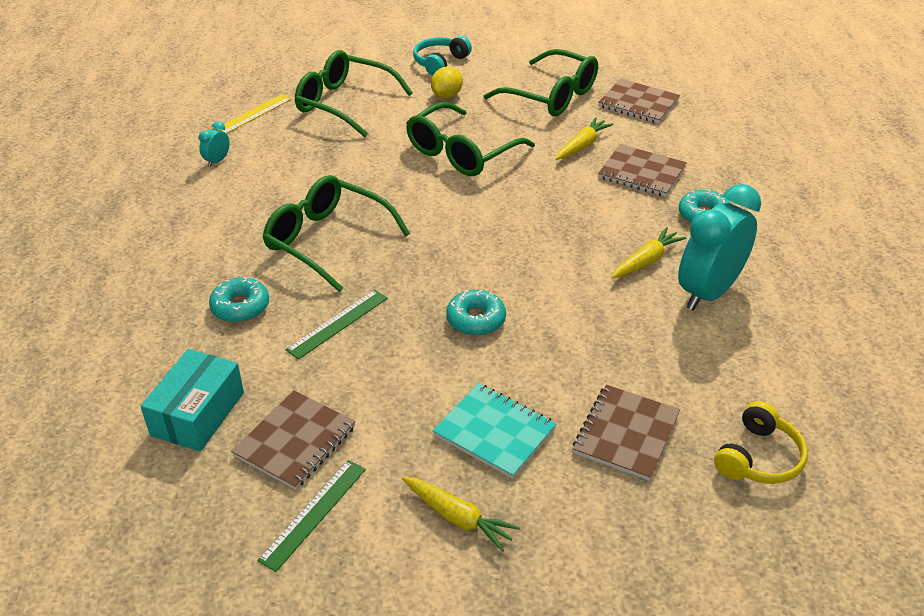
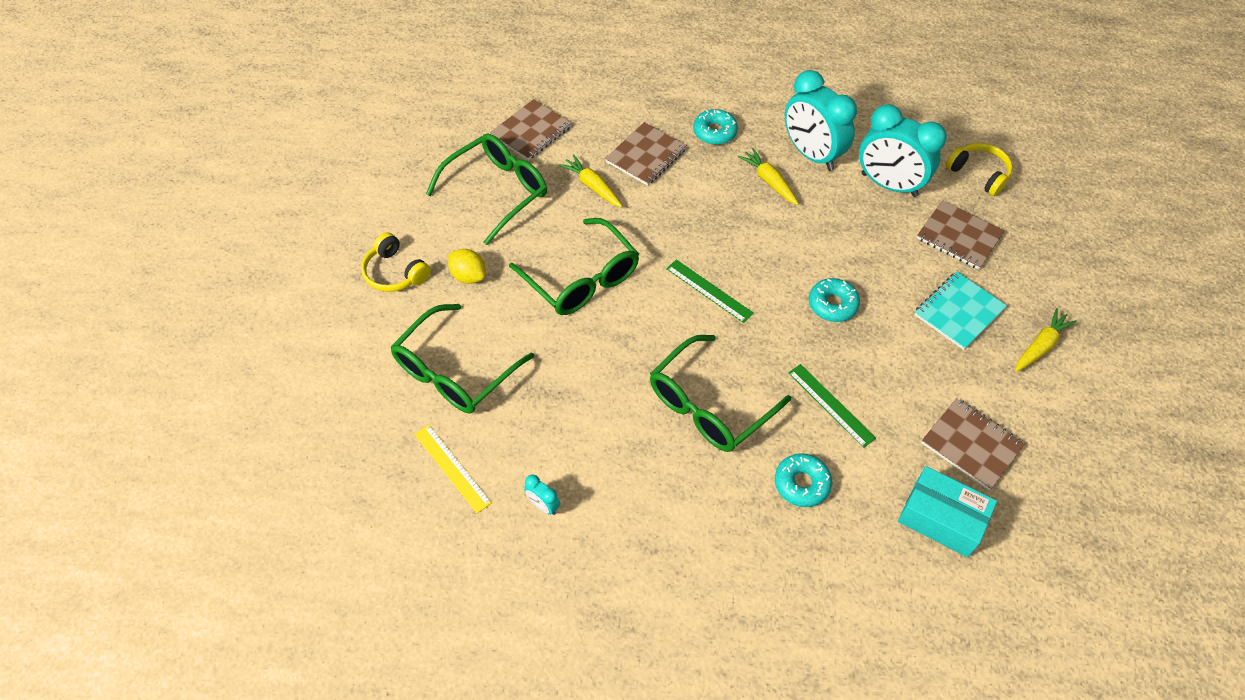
camera: 80 degrees left, 15 degrees up
green ruler [257,460,366,572] -> green ruler moved to [666,259,754,323]
turquoise headphones [413,36,472,76] -> yellow headphones [361,232,431,292]
none -> turquoise clock [859,105,947,197]

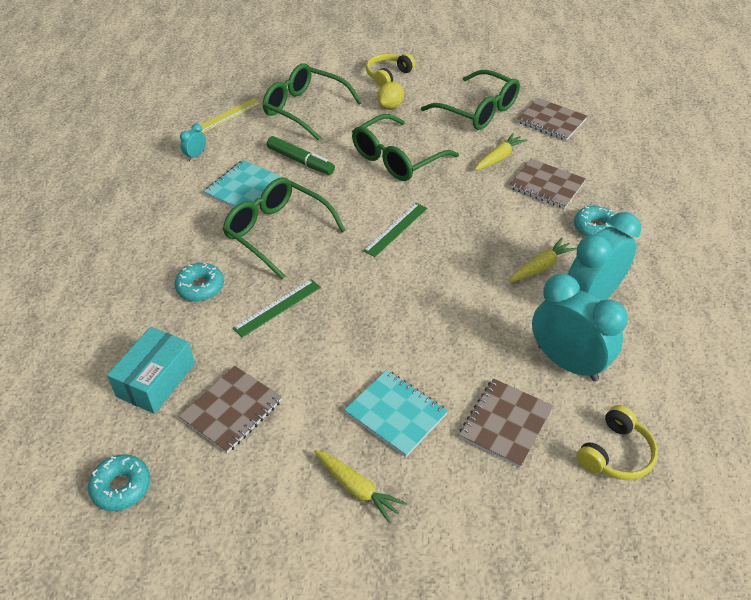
camera: 85 degrees right, 10 degrees down
turquoise donut [809,278,860,322] -> turquoise donut moved to [88,454,150,511]
turquoise clock [859,105,947,197] -> turquoise clock turned 105 degrees clockwise [532,274,628,381]
none -> turquoise notebook [204,160,282,208]
none -> green marker [267,136,335,175]

